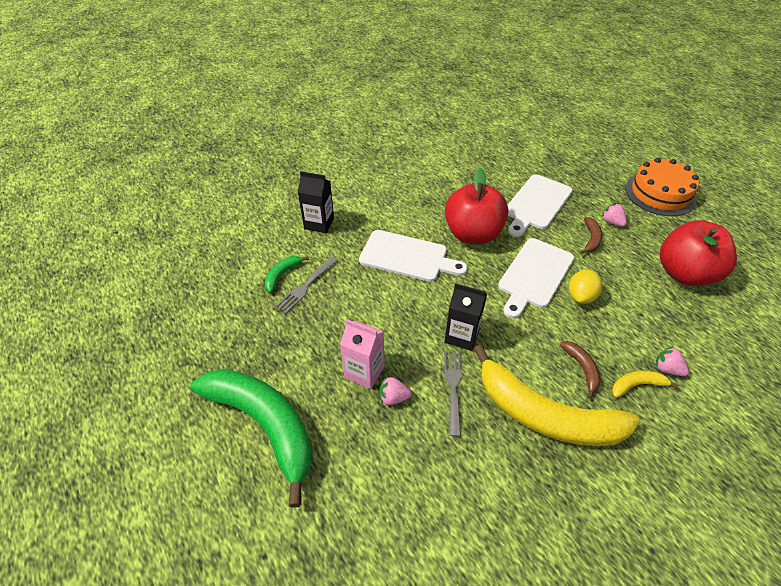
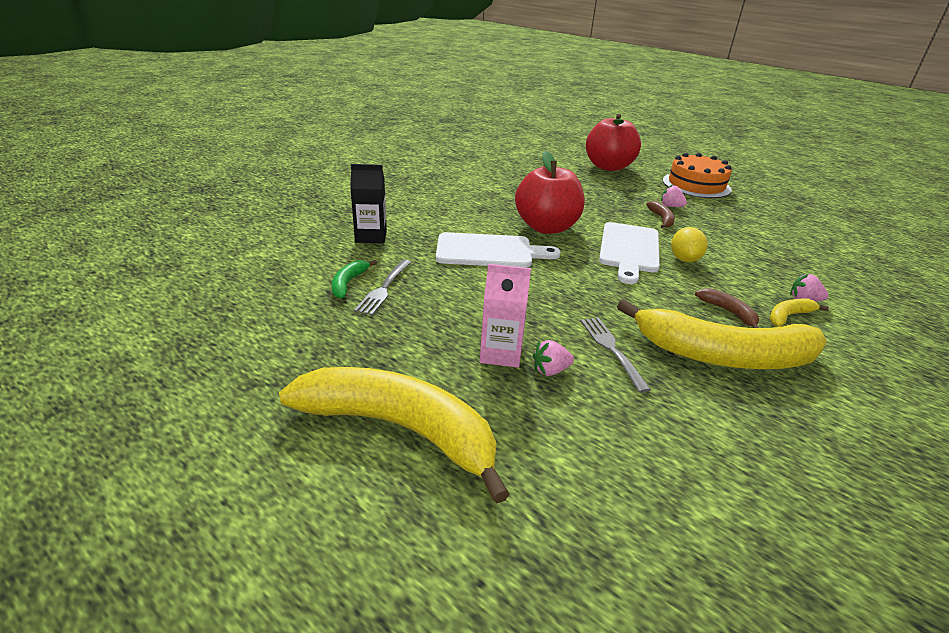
camera: 20 degrees left, 15 degrees down
green banana [190,369,312,508] -> yellow banana [279,367,510,504]
black carton [445,283,487,351] -> none
white cutting board [507,174,573,237] -> none
red apple [660,220,737,286] -> red apple moved to [586,114,641,171]

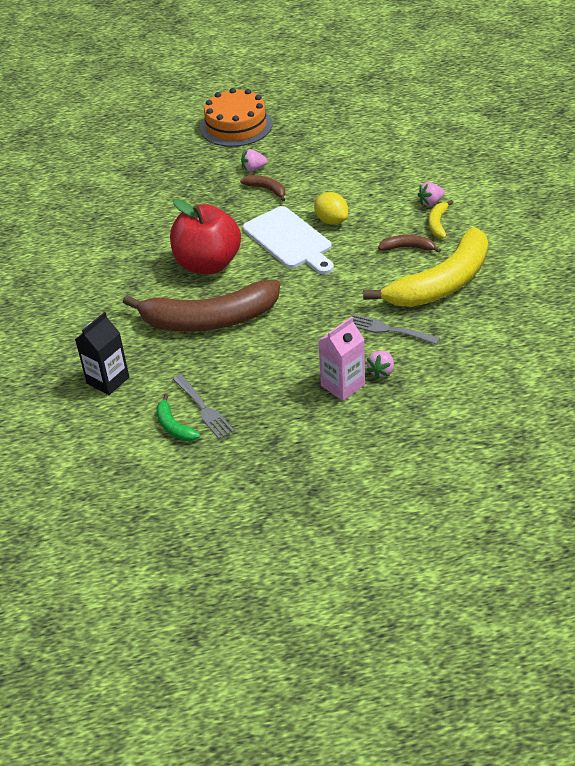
camera: 45 degrees left, 10 degrees up
yellow banana [279,367,510,504] -> none
white cutting board [436,232,561,268] -> brown banana [123,280,280,332]
red apple [586,114,641,171] -> none

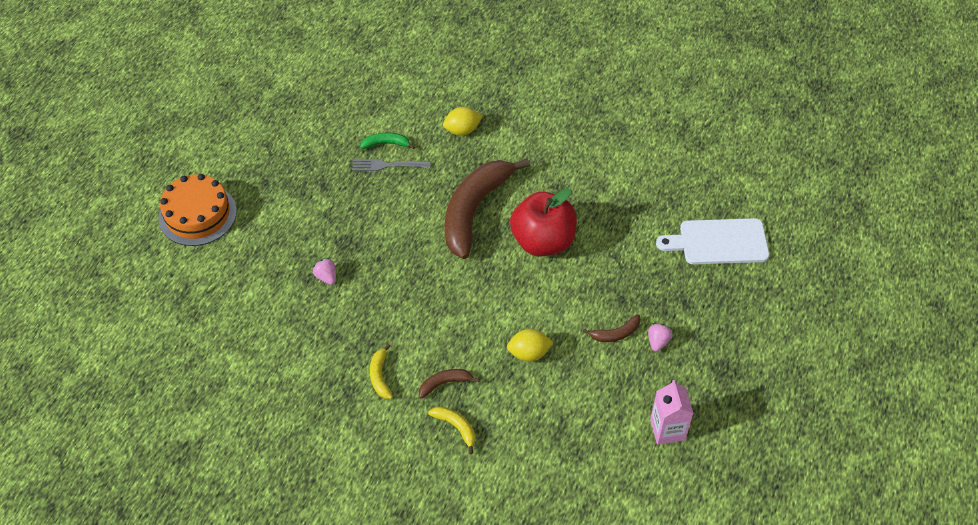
camera: 120 degrees right, 10 degrees up
black carton [75,312,129,395] -> yellow lemon [443,107,483,136]
orange cake [200,88,273,147] -> orange cake moved to [158,174,237,246]
white cutting board [243,206,334,274] -> white cutting board moved to [656,218,769,264]
pink carton [318,317,365,401] -> pink carton moved to [650,380,694,445]
grey fork [353,314,440,345] -> none
yellow banana [363,227,488,307] -> yellow banana [370,344,393,399], size x0.41
brown banana [378,235,441,253] -> brown banana turned 150 degrees counterclockwise [419,369,480,399]
pink strawberry [418,182,445,206] -> none

